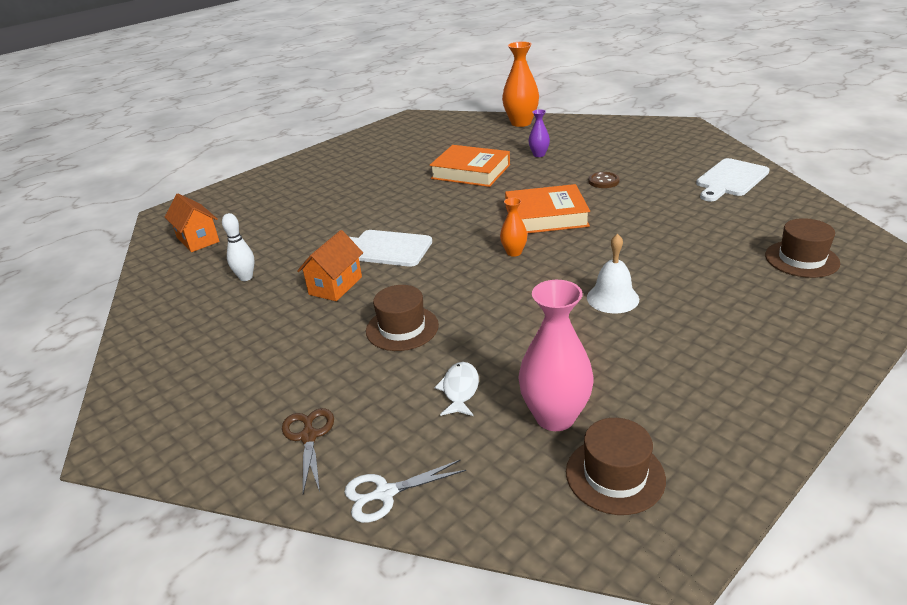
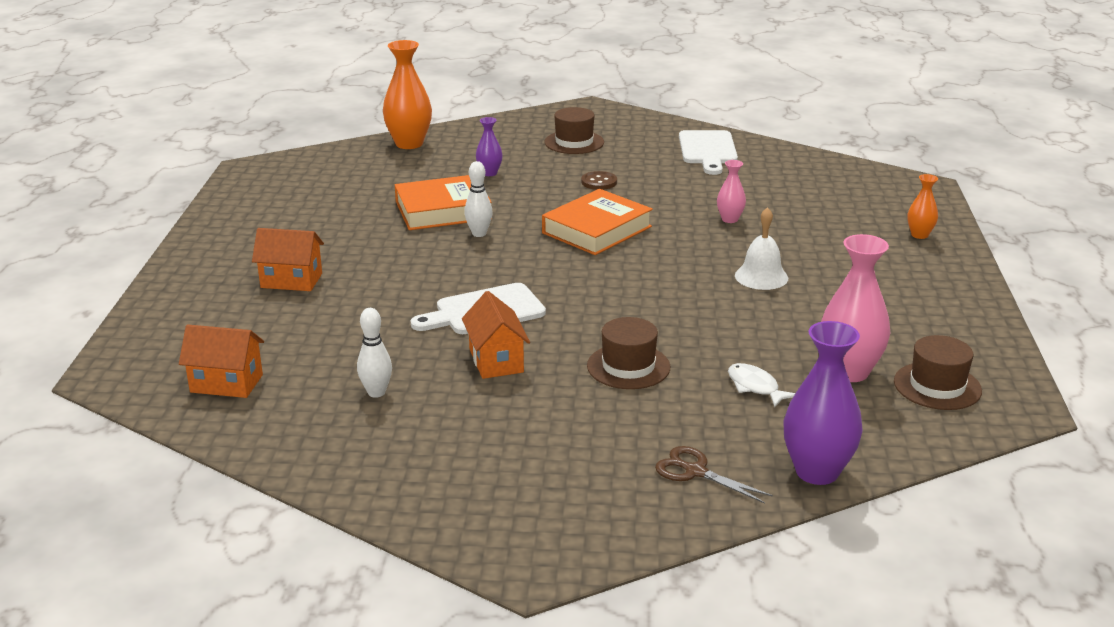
camera: 45 degrees left, 5 degrees down
white scissors [344,459,466,523] -> purple vase [783,321,863,485]
orange vase [500,198,527,257] -> orange vase moved to [907,174,938,239]
brown hat [765,218,840,278] -> brown hat moved to [544,107,604,154]
none -> orange house [252,228,324,291]
none -> white bowling pin [464,161,493,237]
none -> pink vase [717,160,746,223]

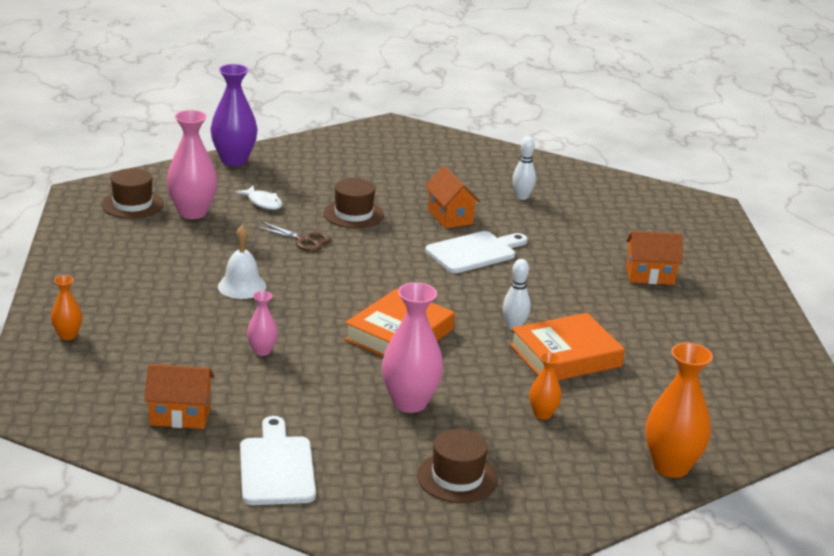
camera: 170 degrees right, 0 degrees up
orange house [179,324,264,398] -> orange house moved to [144,364,214,429]
purple vase [476,117,503,176] -> orange vase [529,352,562,420]
brown button [581,171,617,190] -> pink vase [382,282,444,413]
brown scissors [655,446,773,504] -> brown scissors moved to [255,221,331,252]

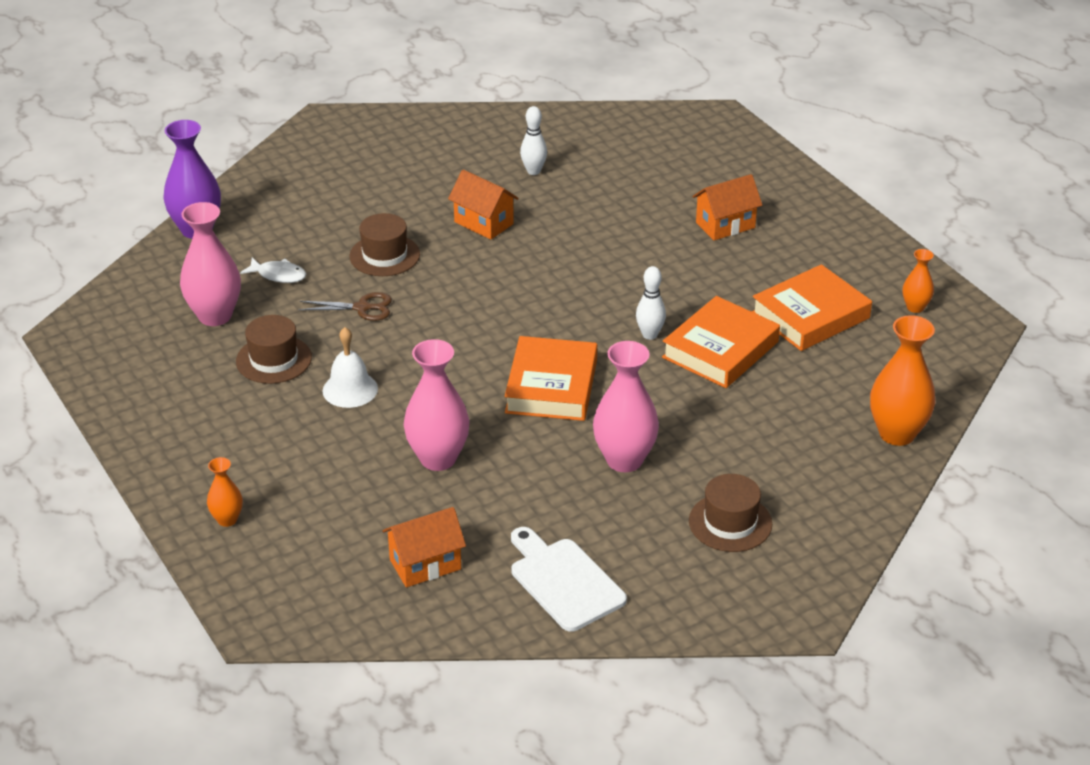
camera: 25 degrees left, 10 degrees up
brown hat [102,168,164,219] -> brown hat moved to [236,315,312,384]
pink vase [247,291,278,356] -> pink vase [404,339,469,471], size x1.90
white cutting board [425,231,528,273] -> none
orange vase [529,352,562,420] -> orange vase moved to [903,249,934,313]
none -> orange book [752,264,872,351]

